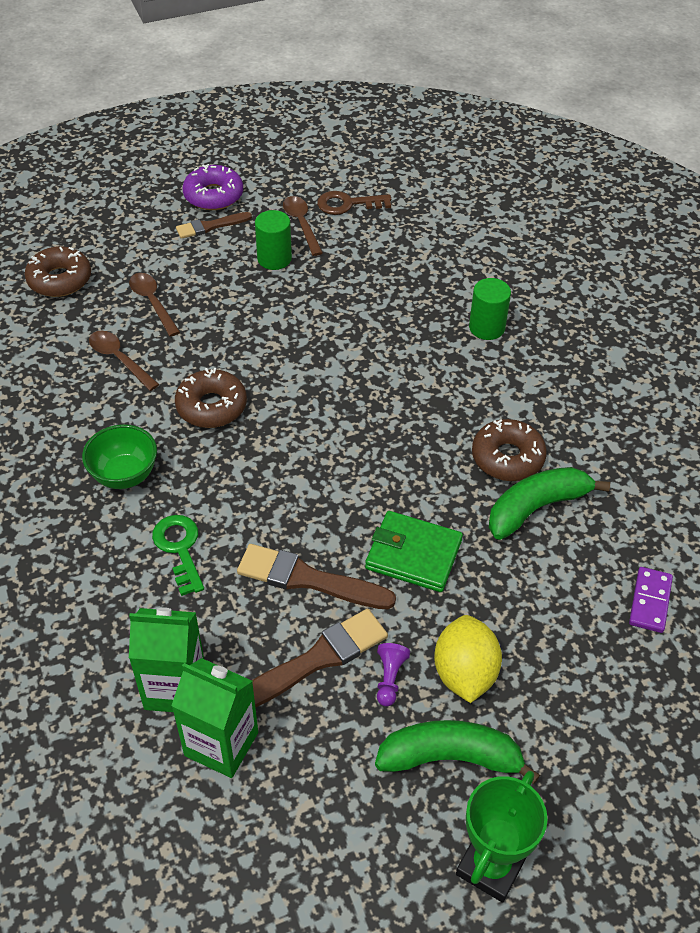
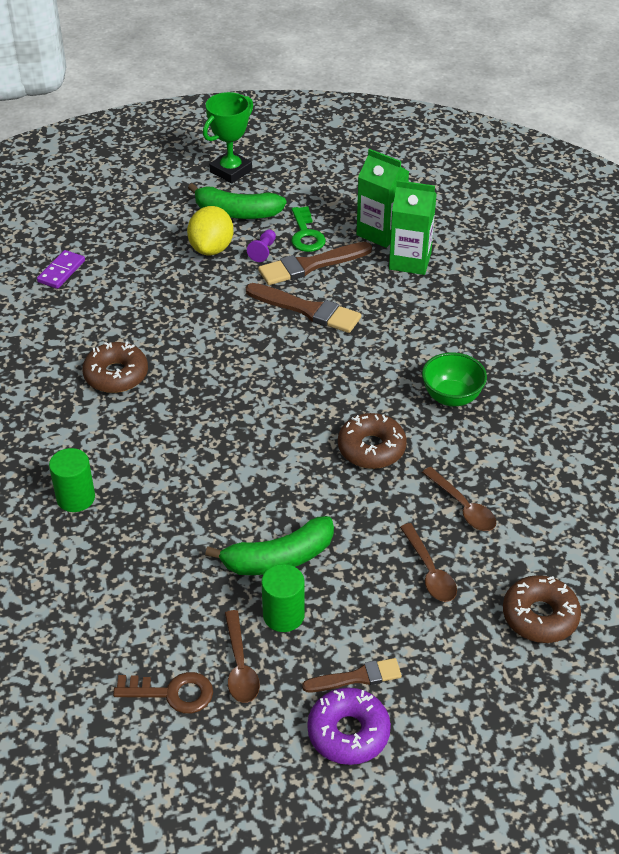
camera: 170 degrees left, 5 degrees down
green key [152,515,204,596] -> green key moved to [291,206,326,252]
green wallet [365,511,463,592] -> none
green banana [489,467,610,540] -> green banana moved to [205,516,334,575]

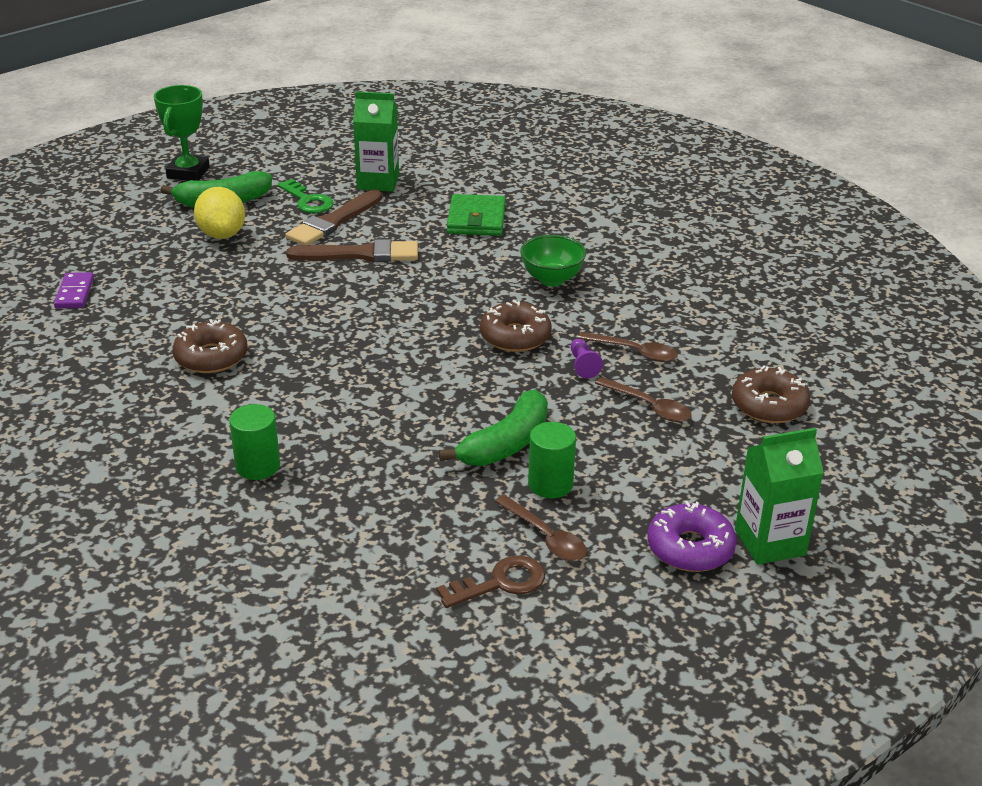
camera: 30 degrees left, 10 degrees down
purple pawn [247,229,276,262] -> purple pawn moved to [571,339,603,378]
brown brush [302,658,402,692] -> none
green carton [389,180,437,275] -> green carton moved to [735,428,824,565]
none -> green wallet [447,194,506,236]

